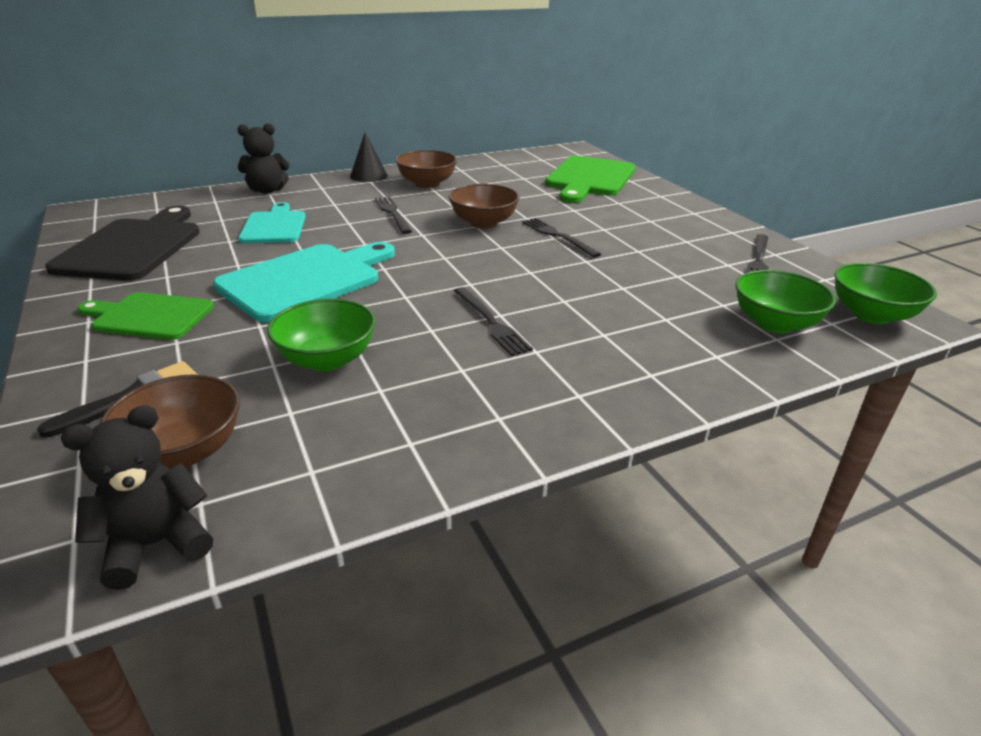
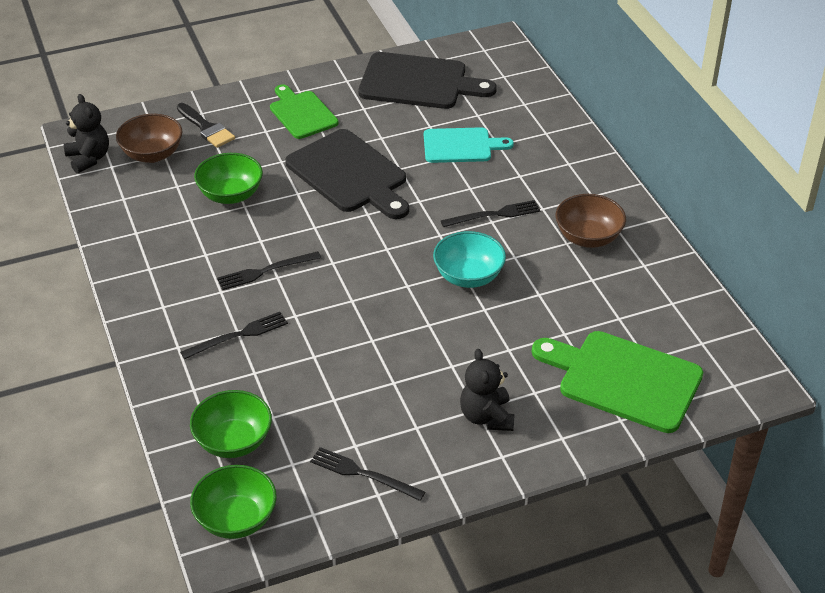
camera: 95 degrees right, 10 degrees up
green cutting board [78,292,214,340] -> green cutting board turned 45 degrees counterclockwise [270,84,338,139]
turquoise cutting board [213,242,395,322] -> black cutting board [285,129,409,219]
black teddy bear [237,123,290,194] -> black teddy bear moved to [460,349,515,431]
black cone [350,133,388,182] -> none
brown bowl [449,184,520,229] -> turquoise bowl [433,231,506,288]
black fork [523,218,601,258] -> black fork moved to [180,312,288,359]

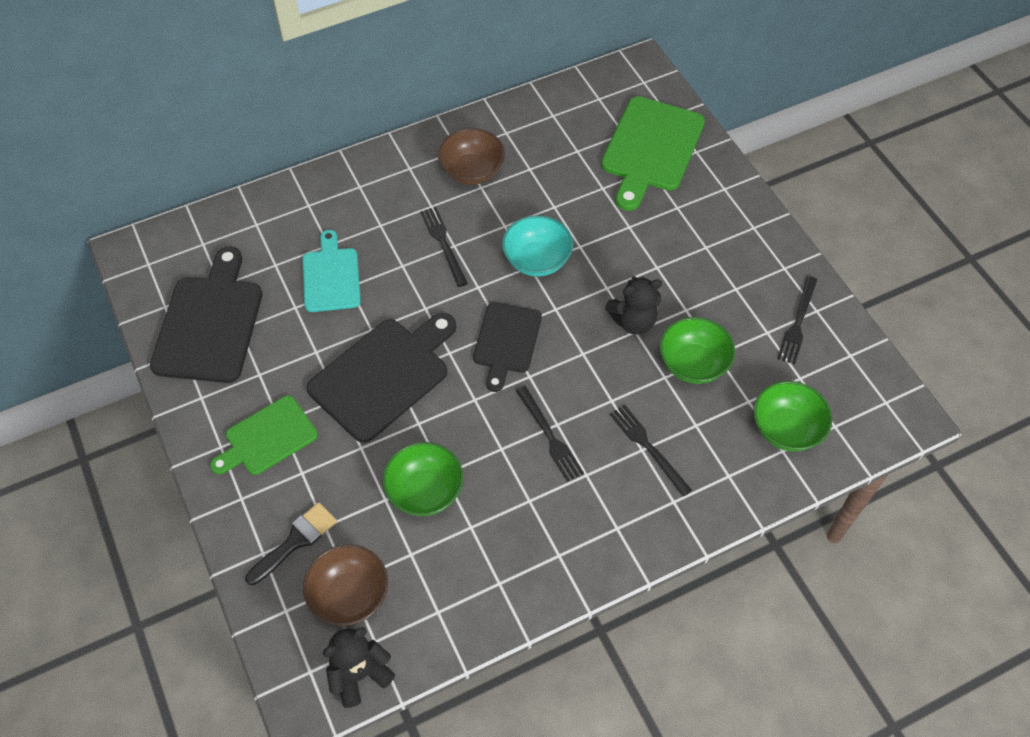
camera: 95 degrees left, 15 degrees up
green bowl [190,465,277,539] -> green bowl moved to [660,317,735,384]
black teddy bear [460,349,515,431] -> black teddy bear moved to [605,276,662,335]
none -> black cutting board [473,302,542,392]

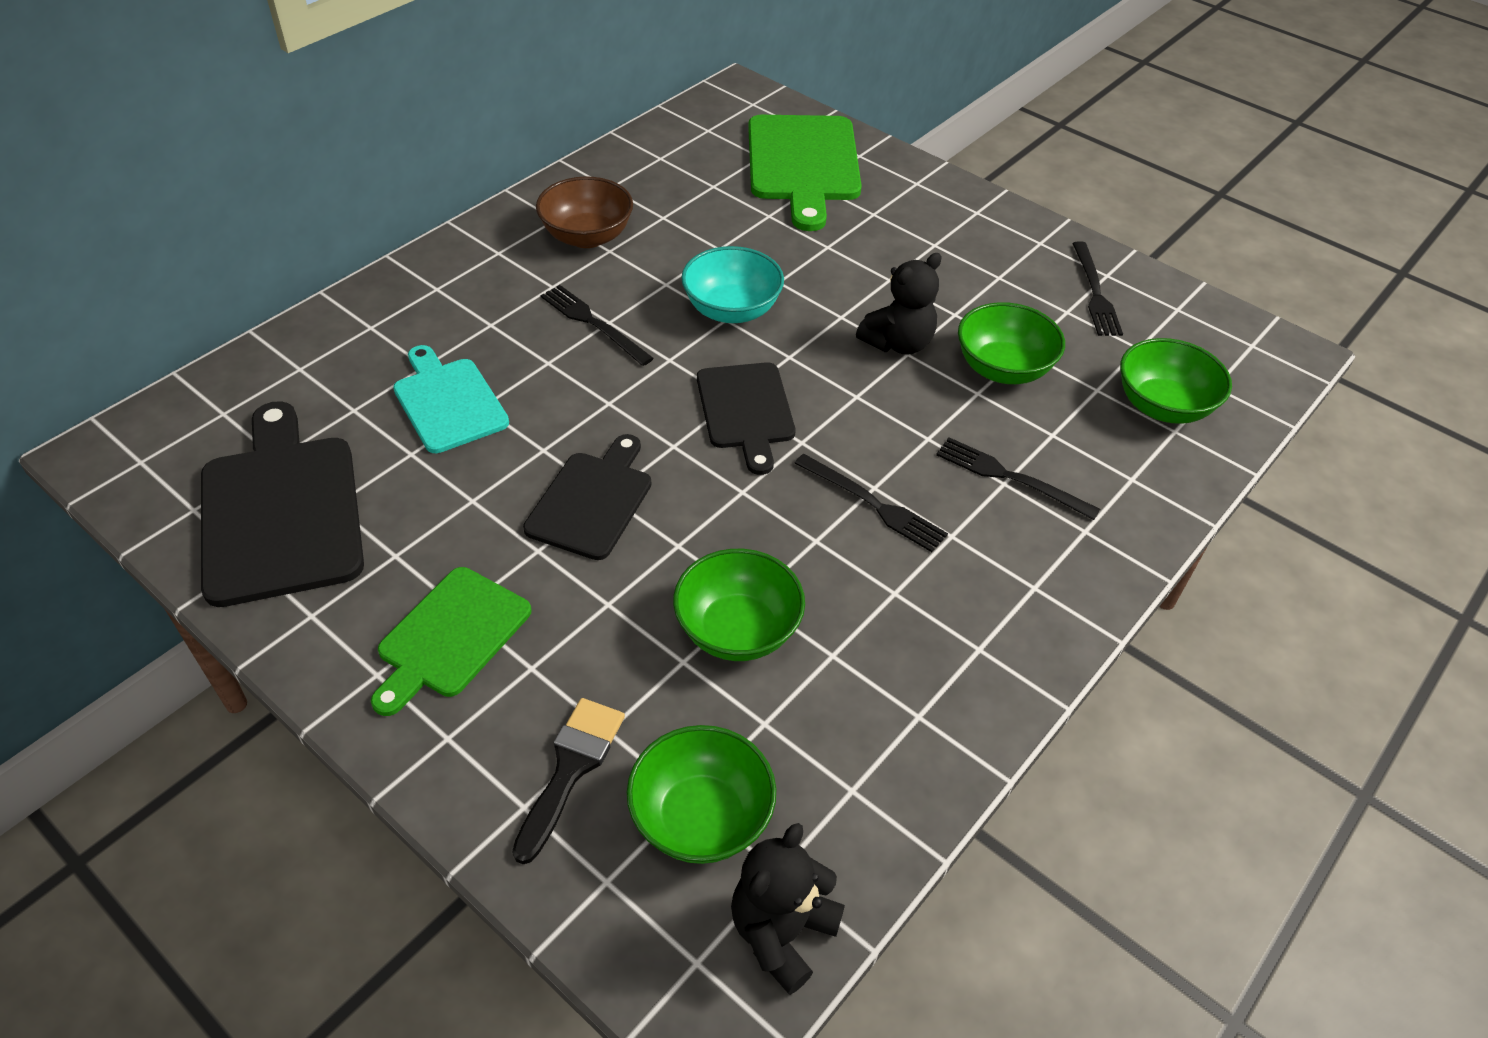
camera: 25 degrees left, 10 degrees down
brown bowl [303,544,388,626] -> green bowl [627,725,776,864]
black cutting board [307,313,456,443] -> black cutting board [523,434,651,560], size x0.63

